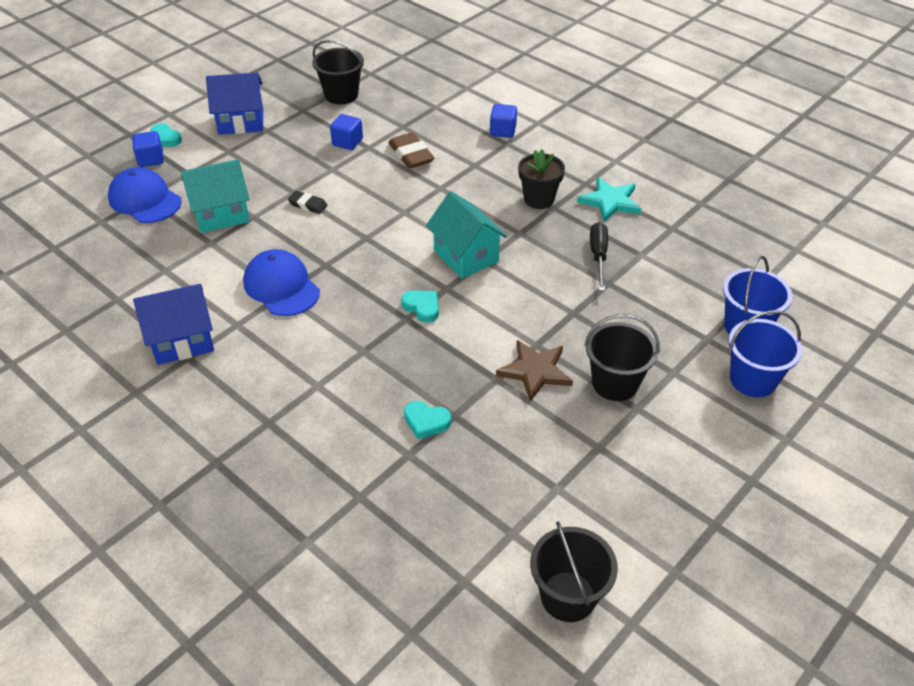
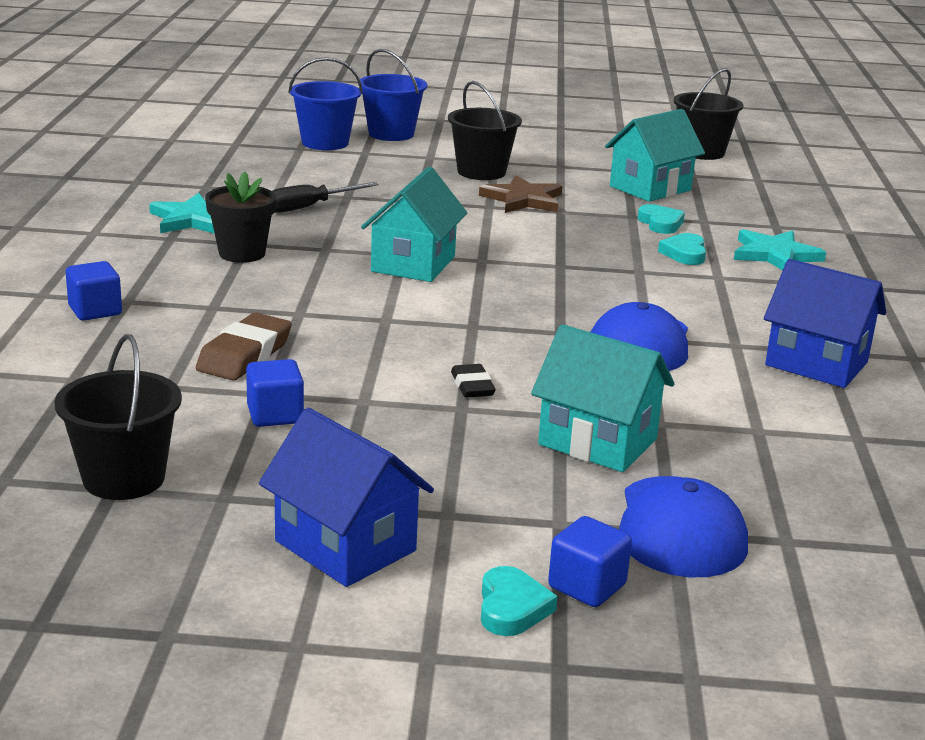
camera: 130 degrees left, 20 degrees down
turquoise heart [401,290,439,323] -> turquoise heart moved to [658,233,706,265]
none -> turquoise house [605,109,705,202]
none -> turquoise star [734,229,826,270]

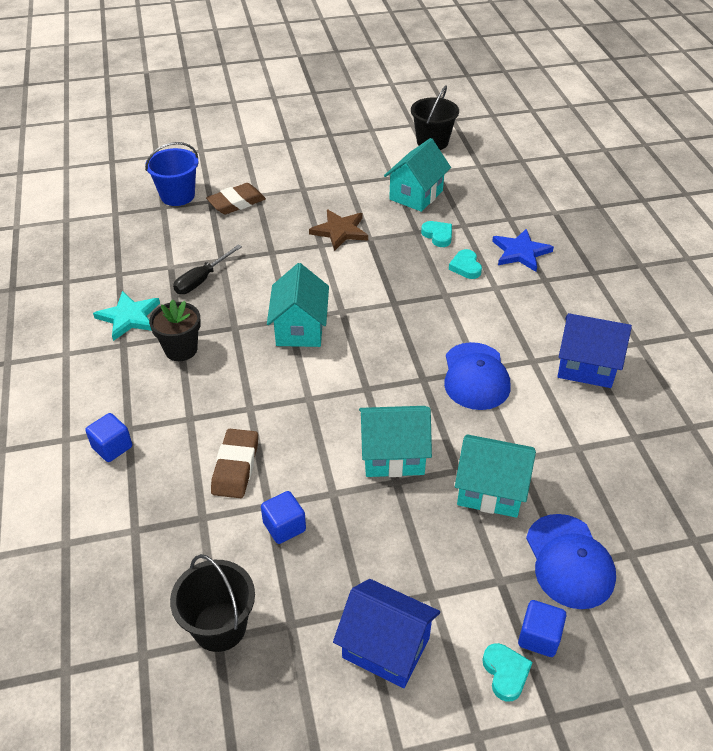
camera: 15 degrees left, 20 degrees up
blue bucket [358,49,427,141] -> none
black bucket [448,81,522,180] -> none
black eraser [451,364,496,398] -> turquoise house [359,406,432,477]
turquoise star [734,229,826,270] -> blue star [492,229,554,272]
none -> brown eraser [206,183,266,214]

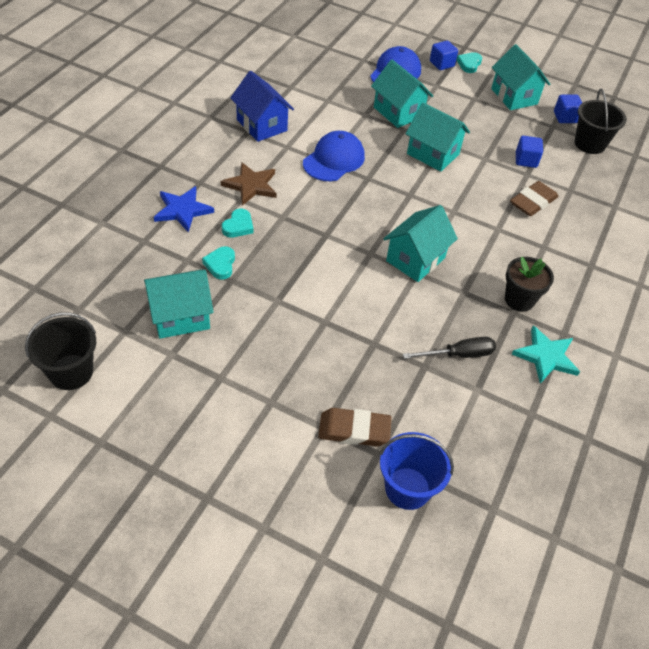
camera: 145 degrees left, 5 degrees up
blue cube [85,413,132,462] -> blue cube moved to [554,95,582,123]
brown star [309,210,368,251] -> brown star moved to [221,162,277,206]
blue house [333,579,440,688] -> turquoise house [491,44,550,110]

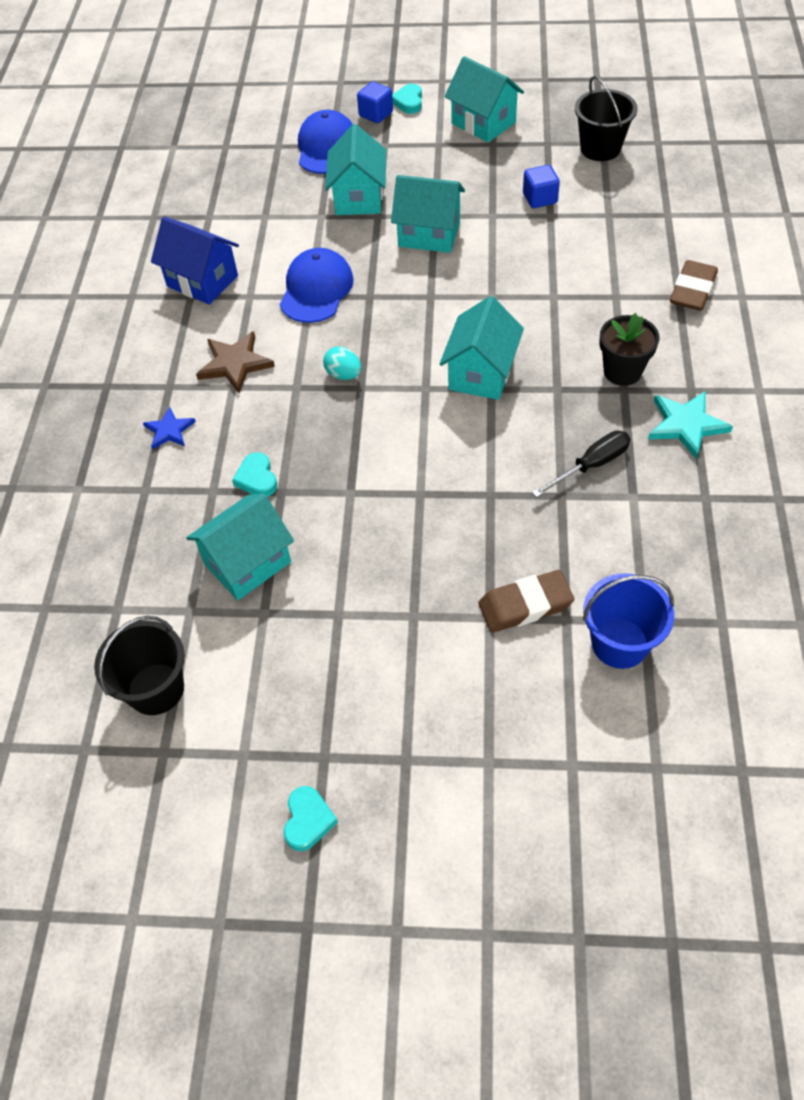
camera: 15 degrees left, 5 degrees up
blue star [154,186,214,232] -> blue star [143,407,196,449], size x0.64
turquoise heart [222,209,253,238] -> turquoise heart moved to [284,786,338,851]
turquoise house [371,60,433,128] -> turquoise house turned 60 degrees clockwise [325,124,386,215]
brown eraser [510,181,558,216] -> brown eraser moved to [670,260,718,311]
blue cube [554,95,582,123] -> none
none -> turquoise egg [323,346,361,380]

